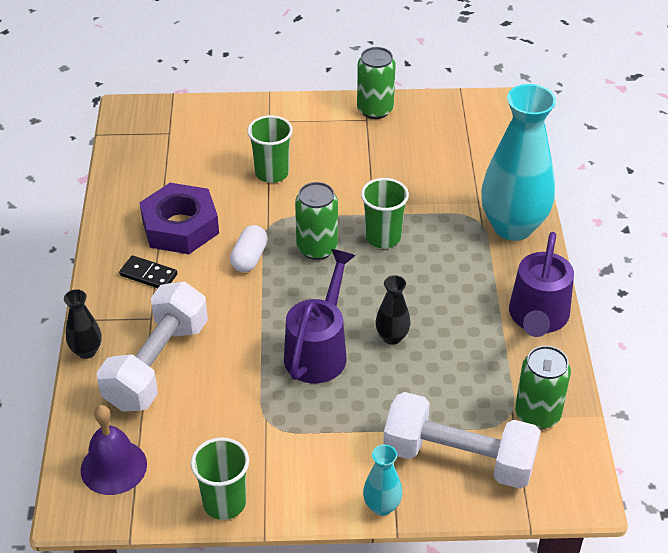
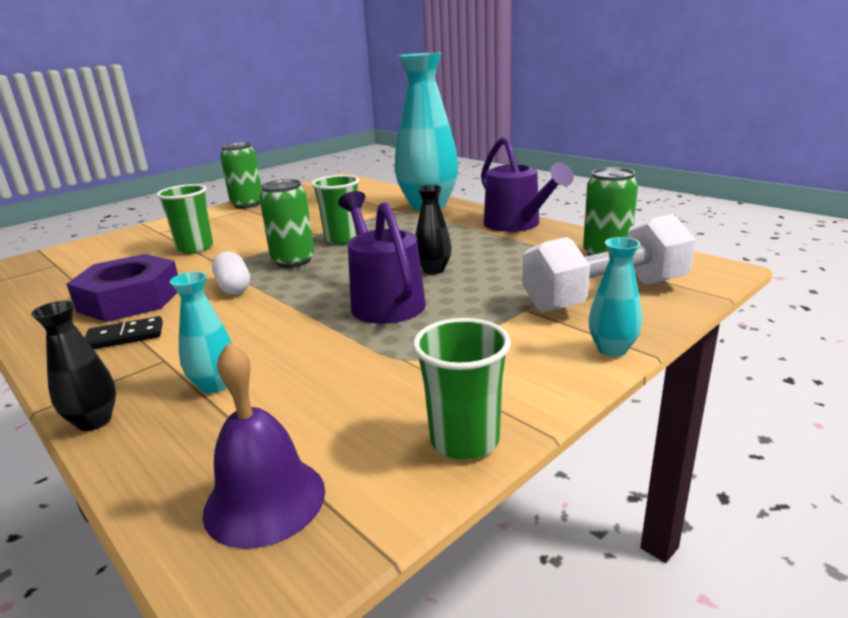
camera: 40 degrees left, 20 degrees down
white dumbbell [97,281,208,412] -> turquoise vase [170,272,233,393]

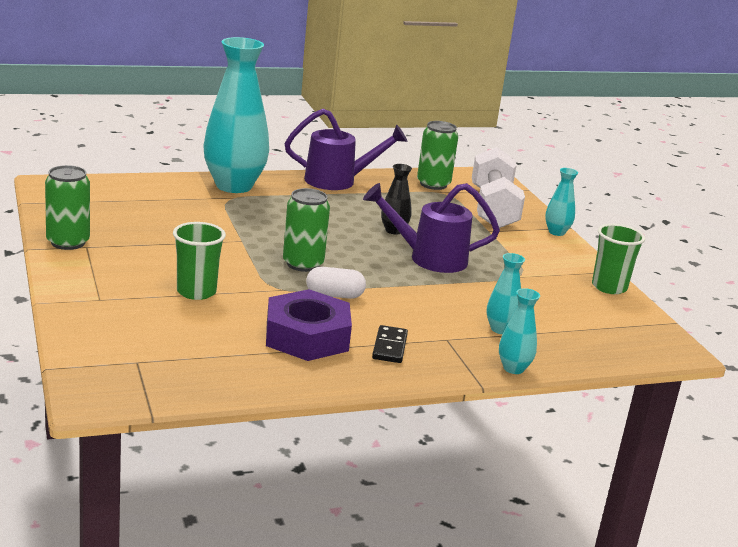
camera: 70 degrees left, 0 degrees up
black vase [31,301,116,431] -> turquoise vase [499,288,540,374]
purple bell [202,342,325,549] -> none
green cup [311,175,359,244] -> none

